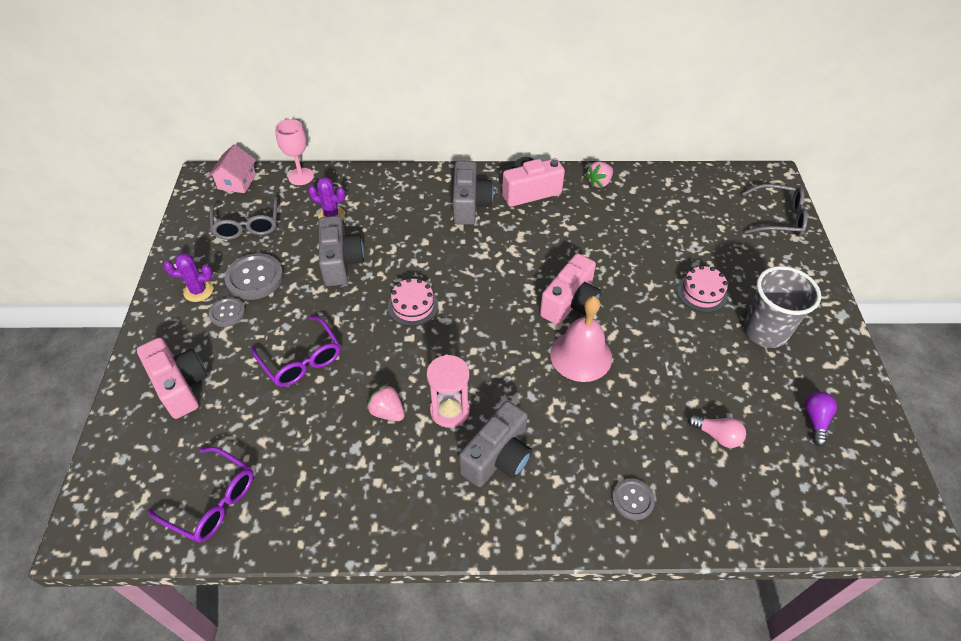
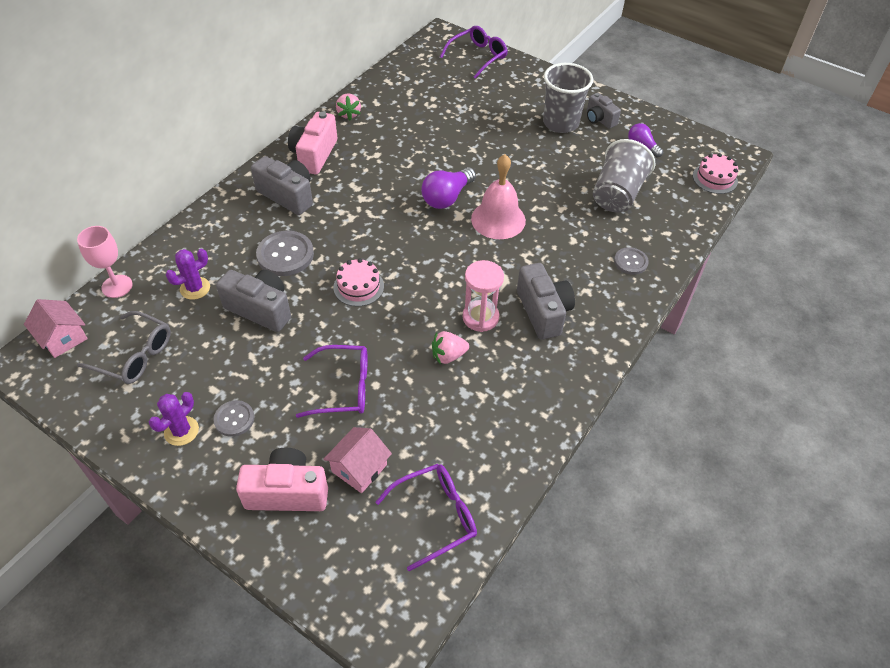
camera: 55 degrees left, 0 degrees up
grey button [224,253,283,300] -> grey button moved to [256,231,314,276]
pink camera [540,253,601,325] -> purple light bulb [421,167,476,209]
pink cake [677,265,728,312] -> pink cake moved to [693,153,738,194]
pink light bulb [688,415,746,448] -> grey cup [593,139,655,212]
grey glasses [742,184,808,236] -> purple glasses [440,26,508,79]
none -> pink house [323,427,392,493]
none -> grey camera [587,93,621,129]

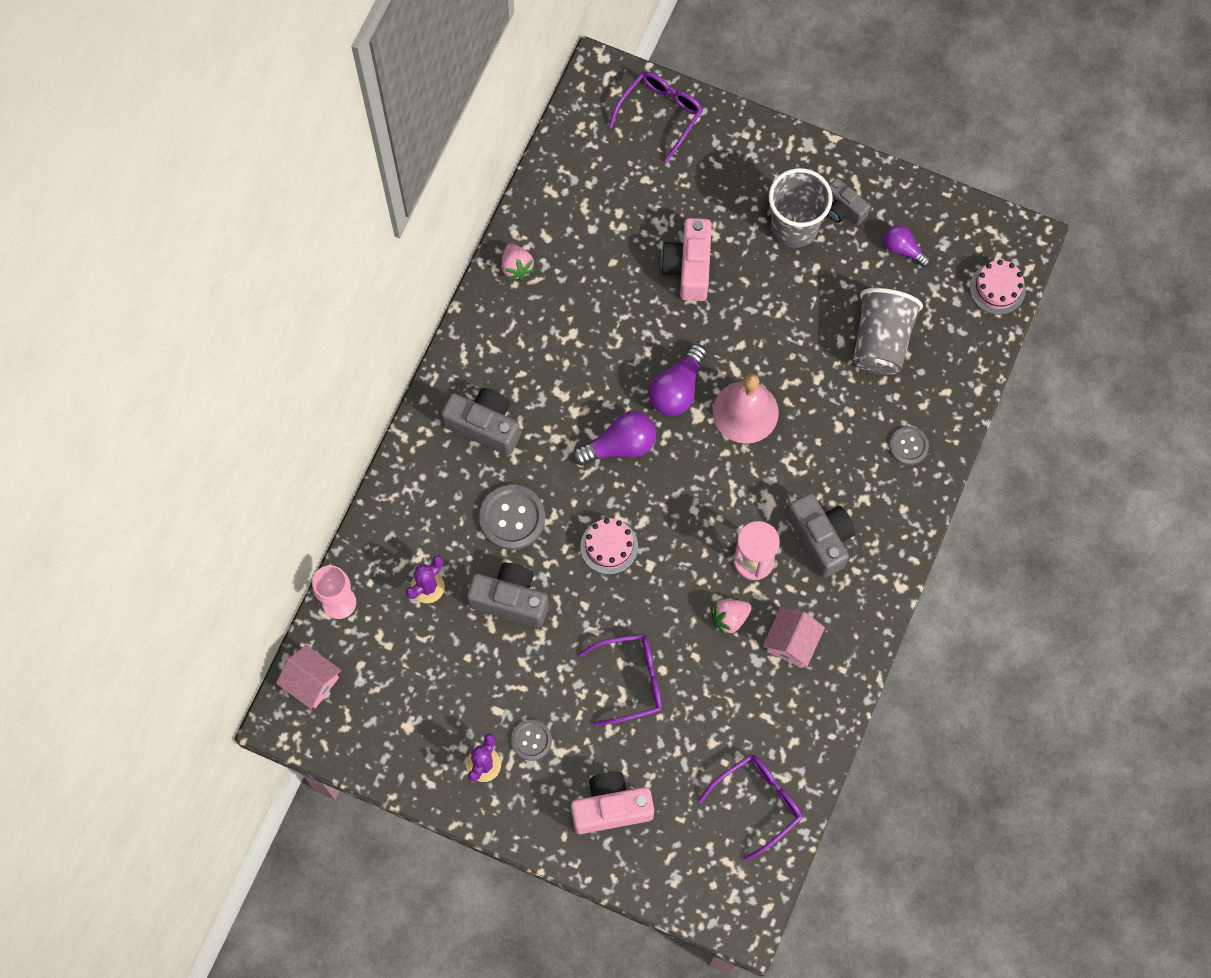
camera: 10 degrees left, 20 degrees up
grey glasses [77,311,171,384] -> none
pink camera [288,111,337,174] -> pink camera moved to [661,218,712,301]
pink house [323,427,392,493] -> pink house moved to [763,607,825,667]
none -> purple light bulb [572,411,656,466]

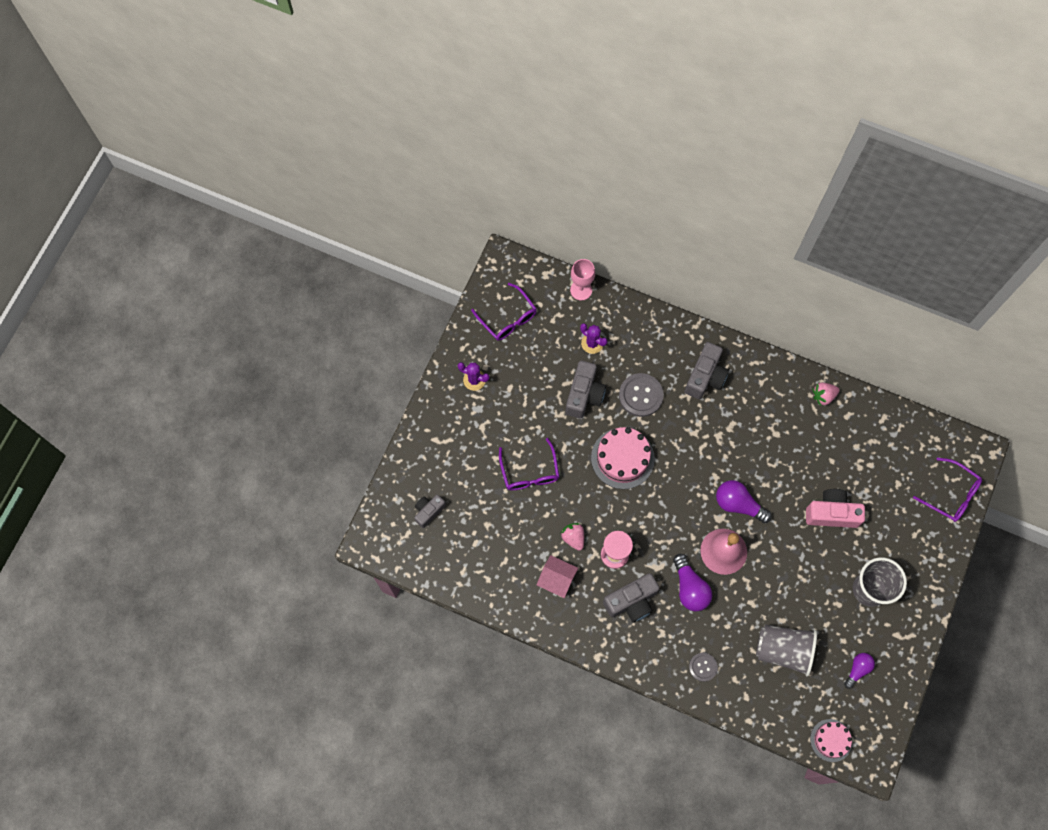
camera: 90 degrees right, 0 degrees up
pink house [276,645,341,709] -> none
grey button [511,720,552,761] -> none
pink camera [571,772,654,834] -> none
purple light bulb [572,411,656,466] -> purple light bulb moved to [673,554,712,612]
pink cake [580,518,638,575] -> pink cake [591,427,655,489], size x1.62
purple glasses [698,754,802,861] -> purple glasses moved to [471,283,537,341]
grey camera [828,178,870,225] -> grey camera moved to [414,495,446,528]

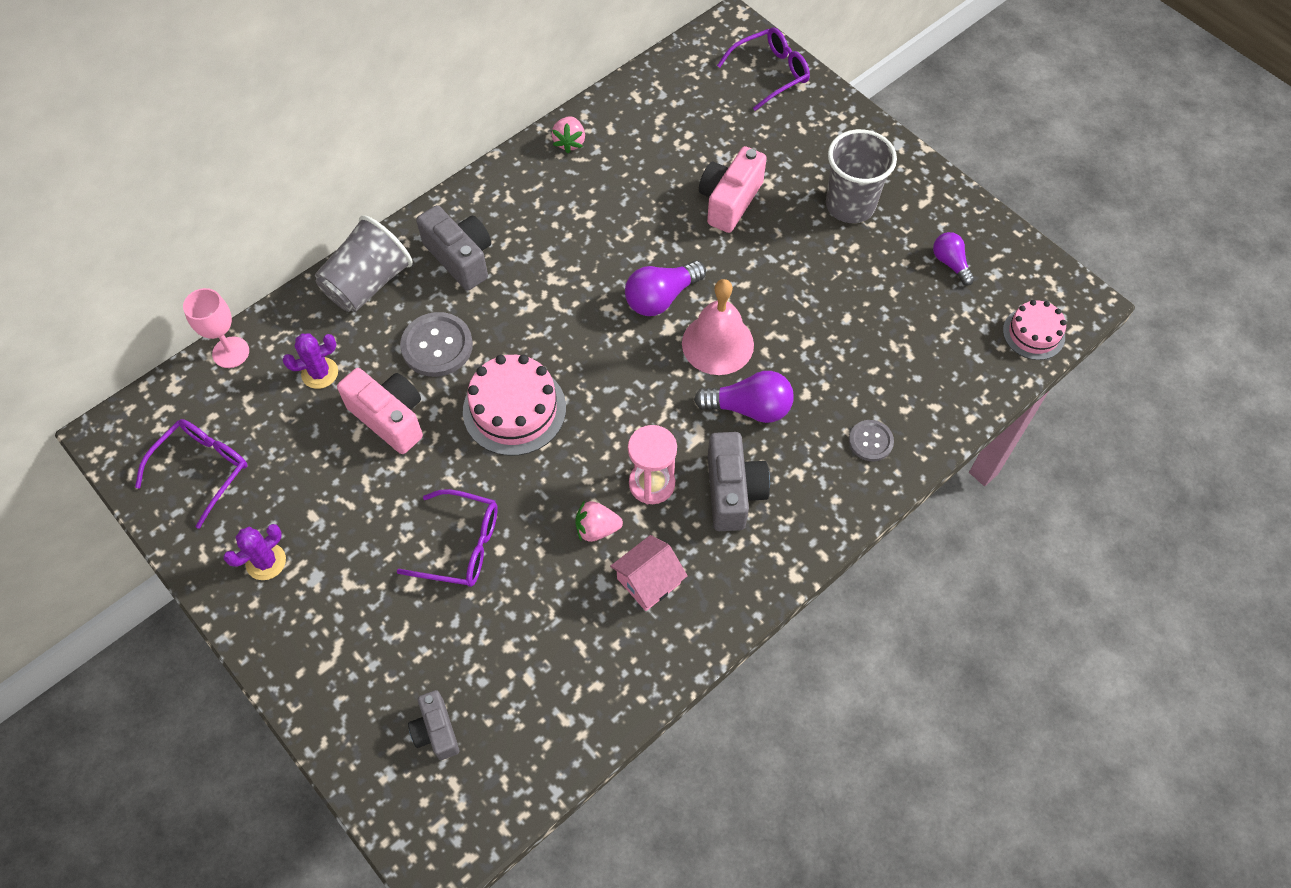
camera: 65 degrees left, 10 degrees down
purple glasses [471,283,537,341] -> purple glasses turned 45 degrees counterclockwise [135,419,248,529]
grey camera [566,361,606,419] -> pink camera [337,368,423,454]
grey cup [756,624,817,677] -> grey cup moved to [315,215,413,312]

